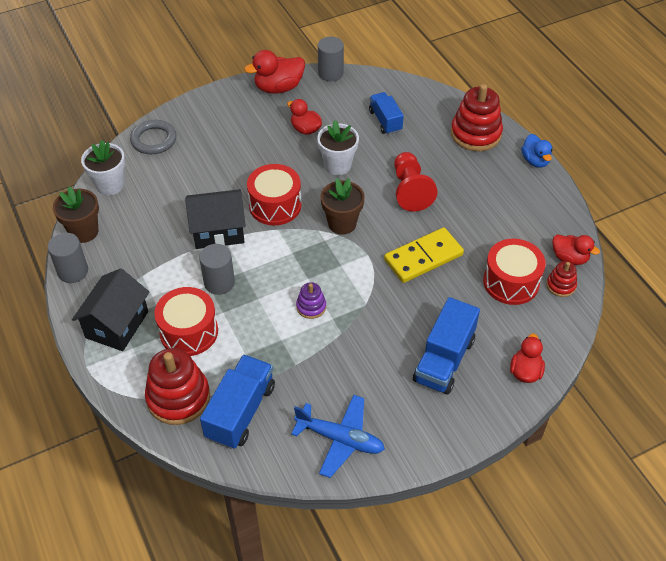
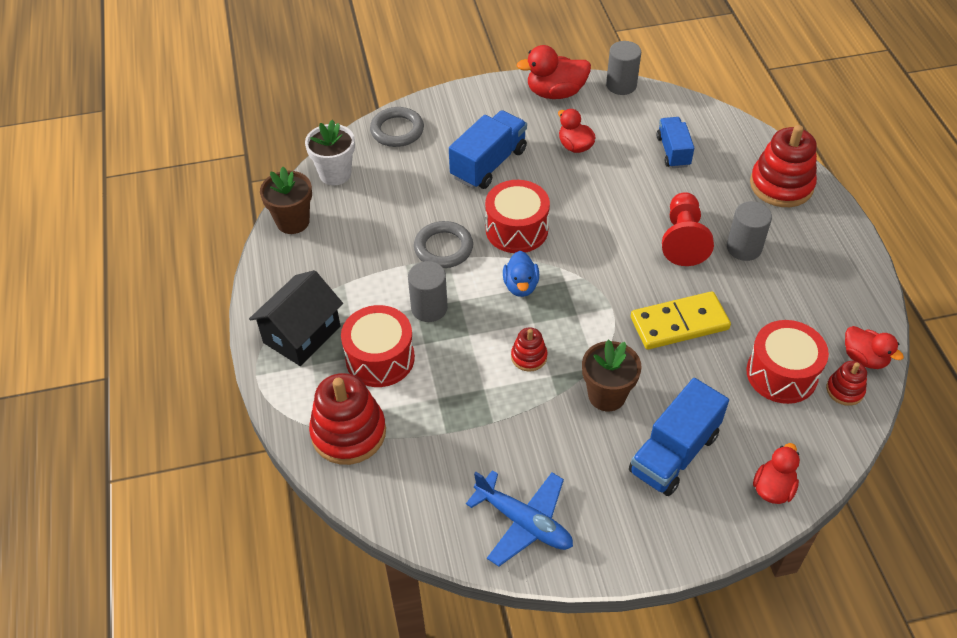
camera: 15 degrees right, 0 degrees up
grey cylinder [48,233,88,283] -> grey cylinder moved to [727,201,772,261]
black house [185,189,246,249] -> grey ring [414,221,473,268]
blue truck [200,355,275,449] -> blue truck moved to [449,110,527,189]
purple stacking toy [296,282,326,319] -> red stacking toy [511,327,547,371]
white flower pot [317,120,359,175] -> none
brown flower pot [321,178,365,235] -> brown flower pot moved to [582,340,642,411]
blue duck [521,134,552,168] -> blue duck moved to [503,251,539,297]

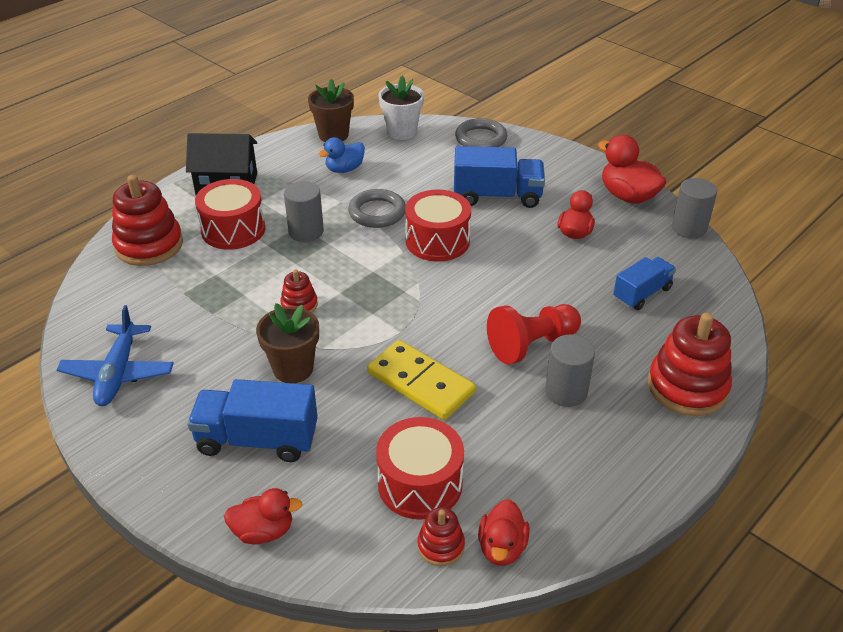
camera: 55 degrees right, 10 degrees down
blue duck [503,251,539,297] -> blue duck moved to [319,137,365,173]

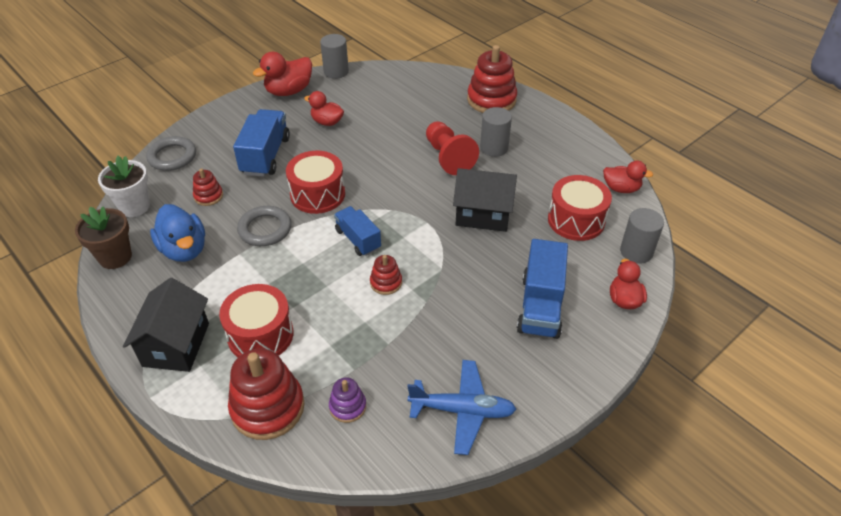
camera: 85 degrees left, 5 degrees up
brown flower pot [256,303,319,383] -> none
grey cylinder [284,181,324,242] -> grey cylinder moved to [620,208,664,264]
blue duck [319,137,365,173] -> blue duck [150,204,205,262], size x1.52
yellow domino [367,340,476,420] -> black house [453,168,517,232]
red stacking toy [417,507,465,566] -> red stacking toy moved to [193,168,223,206]
blue truck [613,257,676,310] -> blue truck moved to [334,206,381,256]
none -> purple stacking toy [329,377,366,423]

